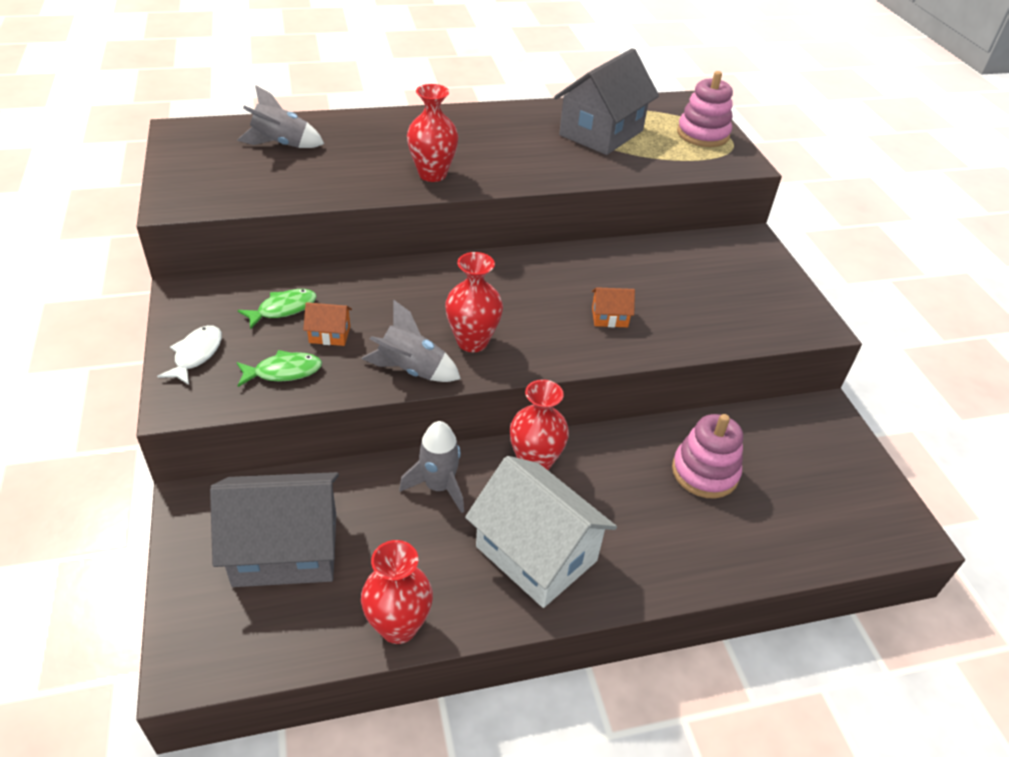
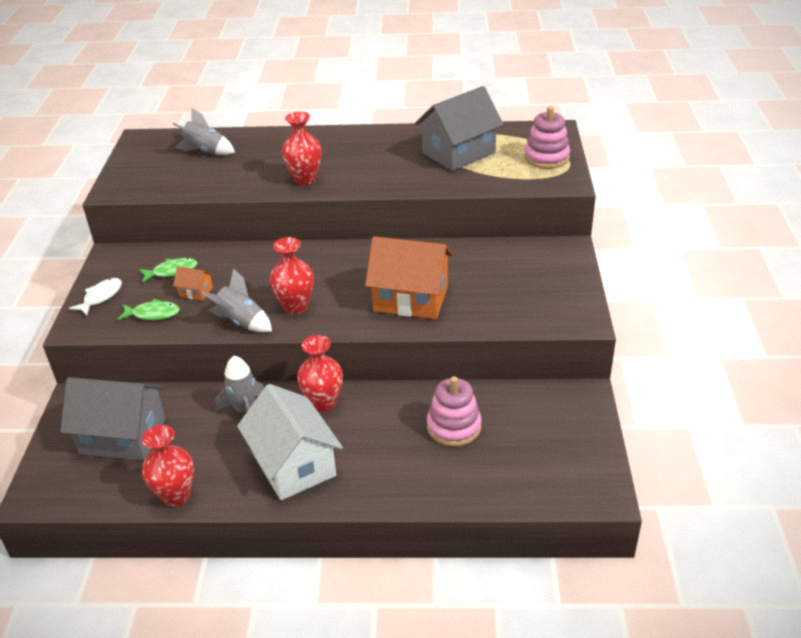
camera: 20 degrees right, 5 degrees down
orange house [592,287,635,327] -> orange house [365,236,453,319], size x2.36

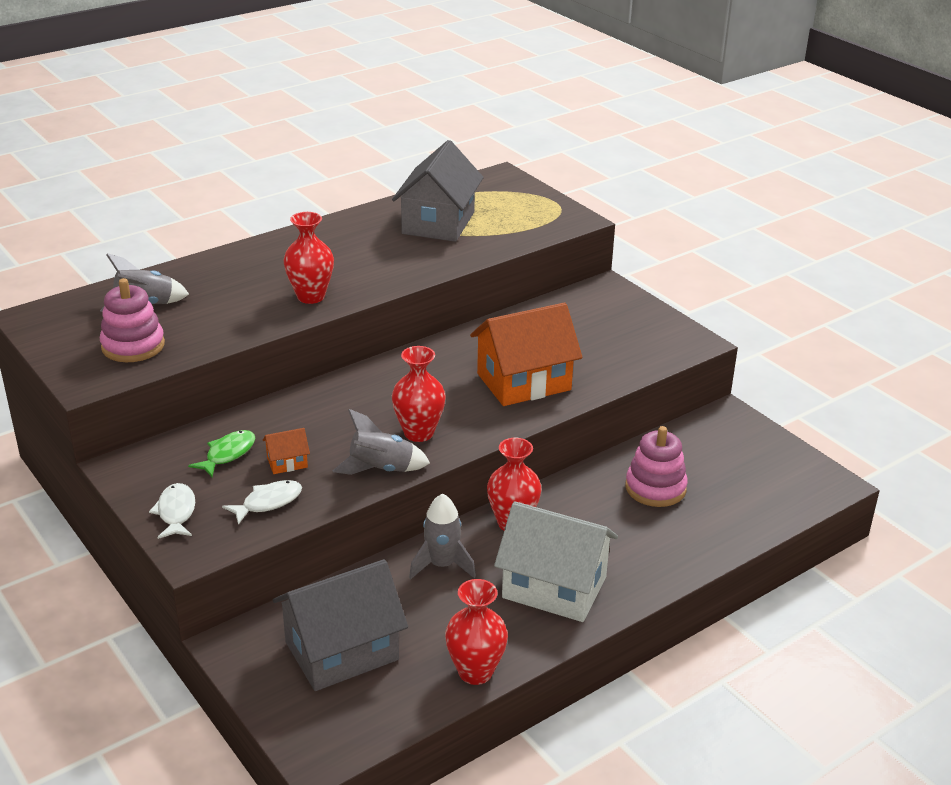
camera: 40 degrees left, 5 degrees down
green fish [117,299,180,321] -> white fish [222,480,302,525]
pink stacking toy [524,106,570,169] -> pink stacking toy moved to [100,278,165,362]

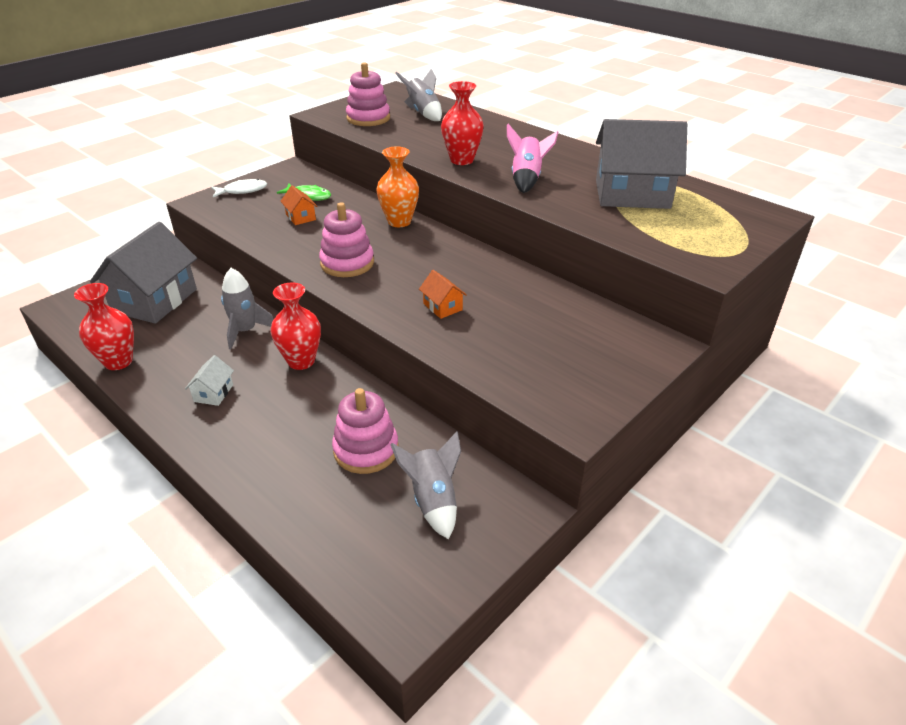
camera: 80 degrees right, 5 degrees up
white fish [222,480,302,525] -> none
grey house [273,559,408,691] -> grey house turned 60 degrees clockwise [90,222,197,324]
grey rocket [333,409,430,475] -> grey rocket moved to [390,432,461,540]
red vase [392,346,446,442] -> pink stacking toy [319,202,374,277]
orange house [470,303,582,406] -> orange house [419,270,467,319], size x0.42
white house [494,501,618,622] -> white house [185,355,234,406], size x0.42
none -> orange vase [376,147,419,227]
none -> pink rocket [507,124,558,193]

